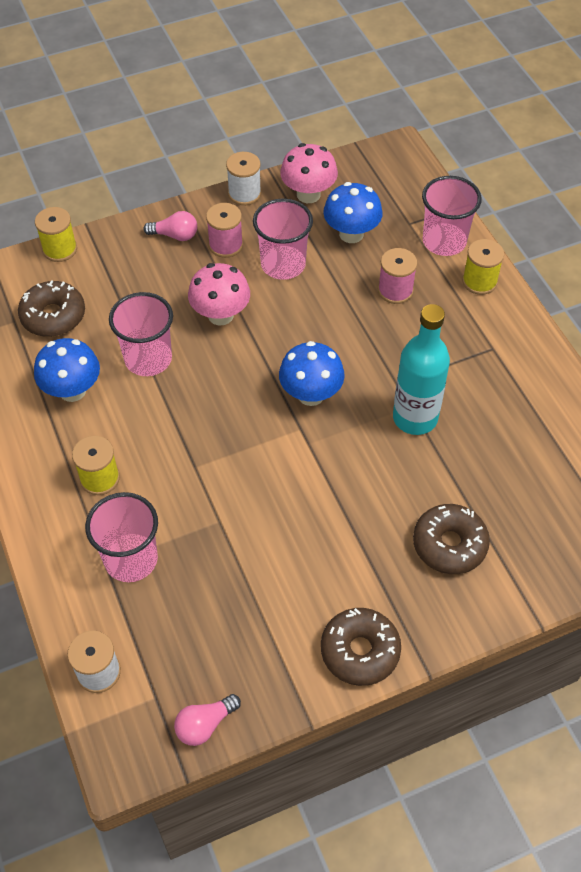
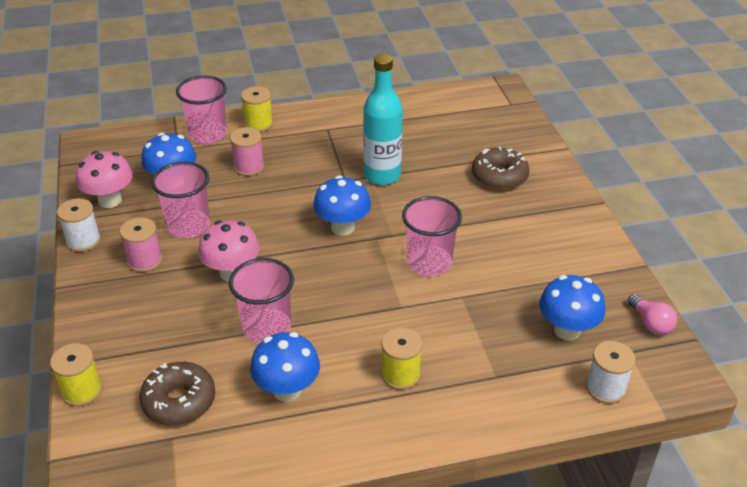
camera: 80 degrees left, 15 degrees down
pink cup [85,492,158,582] -> pink cup moved to [402,196,462,276]
pink light bulb [143,211,197,241] -> none
brown donut [321,608,401,686] -> none
none -> blue mushroom [539,275,606,341]

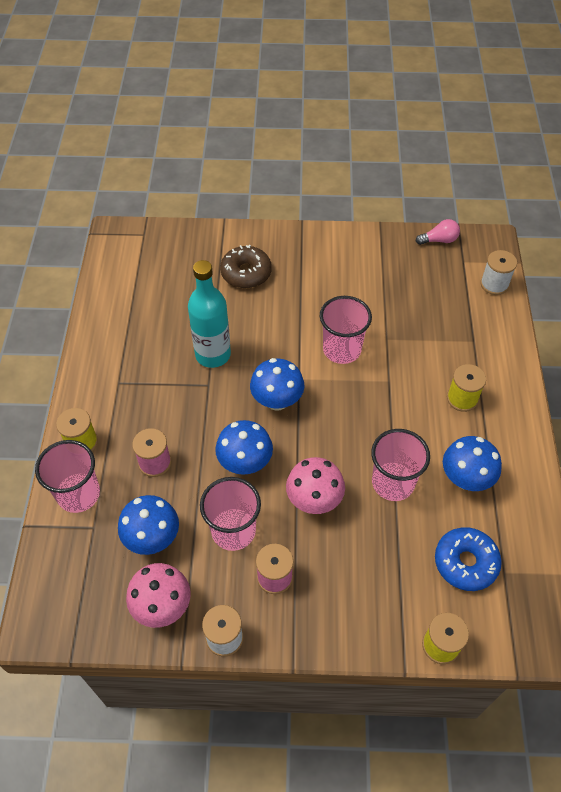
camera: 75 degrees left, 15 degrees up
brown donut [139,362,215,426] -> blue donut [435,527,502,591]
blue mushroom [539,275,606,341] -> blue mushroom moved to [215,420,273,475]

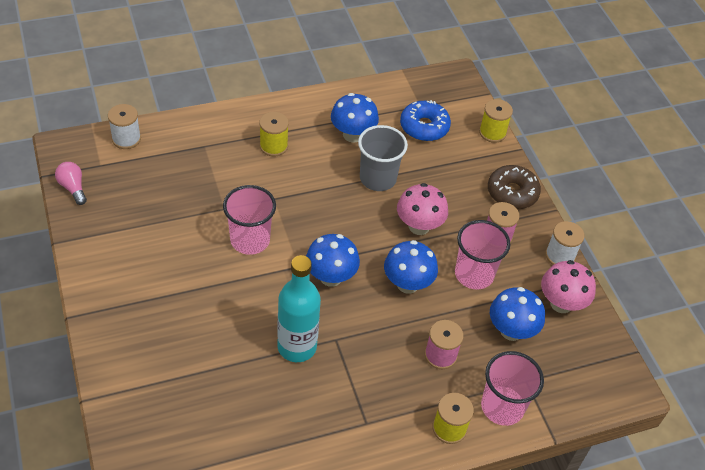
camera: 115 degrees left, 5 degrees down
brown donut [220,244,272,288] -> brown donut moved to [488,165,541,209]
pink cup [371,429,430,501] -> grey cup [358,125,408,191]

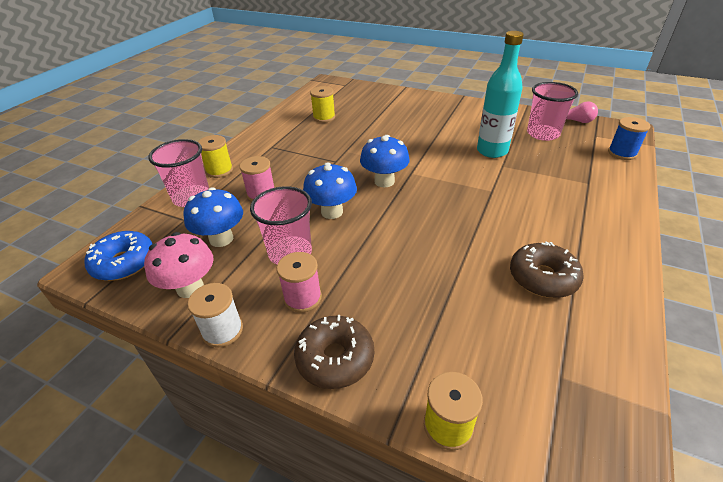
camera: 140 degrees right, 10 degrees down
white spool [108,104,141,149] -> blue spool [608,117,650,160]
pink cup [223,185,276,255] -> pink cup moved to [527,82,578,141]
yellow spool [260,112,289,156] -> yellow spool moved to [310,86,335,123]
turquoise bottle [277,255,321,362] -> turquoise bottle moved to [477,31,524,158]
blue mushroom [331,93,379,143] -> brown donut [510,241,584,298]
grey cup [358,125,408,191] -> none
pink mushroom [397,183,448,235] -> none
blue donut [400,100,451,141] -> blue donut moved to [84,231,153,281]

